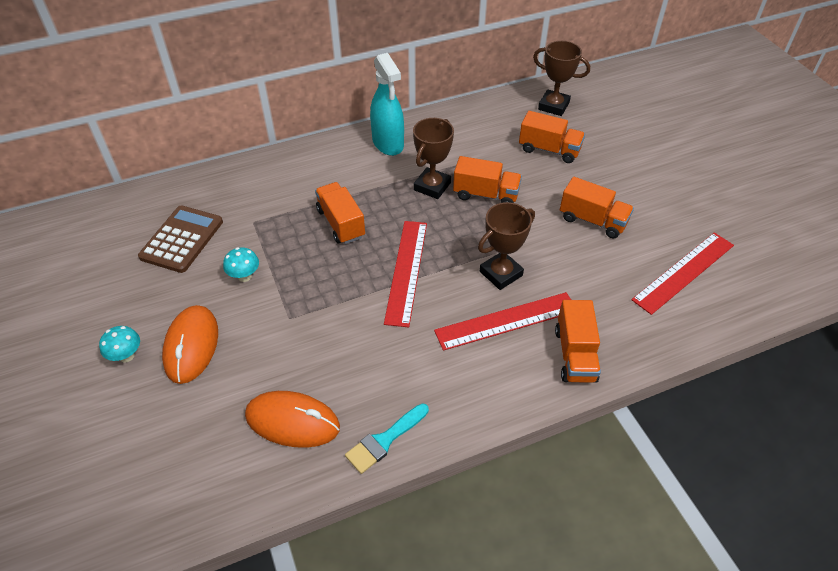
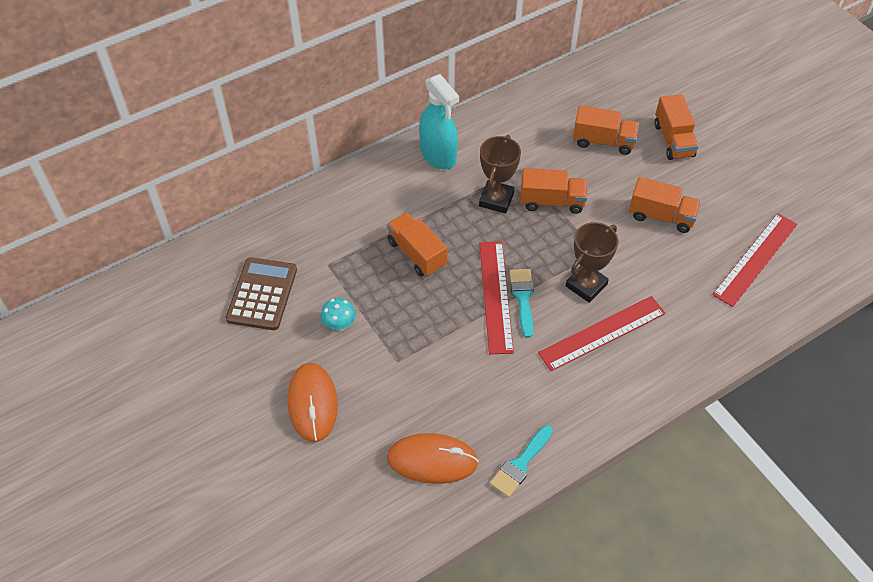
camera: 10 degrees left, 5 degrees up
turquoise mushroom [99,326,140,362] -> none
brown trophy [533,41,590,116] -> none
orange truck [555,300,601,383] -> orange truck moved to [655,94,699,160]
none -> turquoise brush [510,269,534,338]

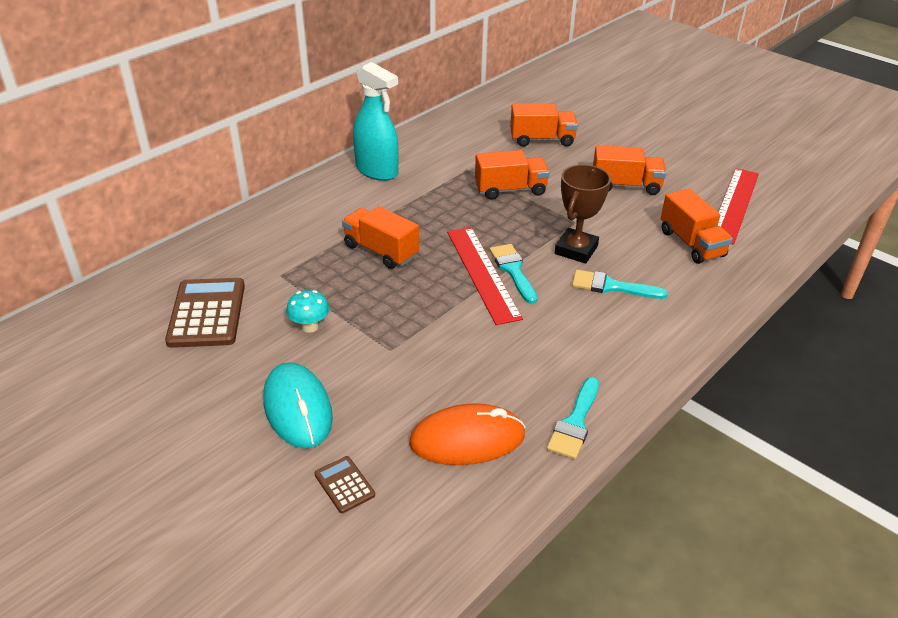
camera: 15 degrees left, 15 degrees down
orange mouse [288,363,338,442] -> turquoise mouse [263,362,333,448]
brown trophy [479,135,521,213] -> none
red ruler [538,296,666,371] -> turquoise brush [572,270,668,299]
orange truck [655,94,699,160] -> orange truck moved to [661,188,733,264]
none -> brown calculator [314,456,375,513]

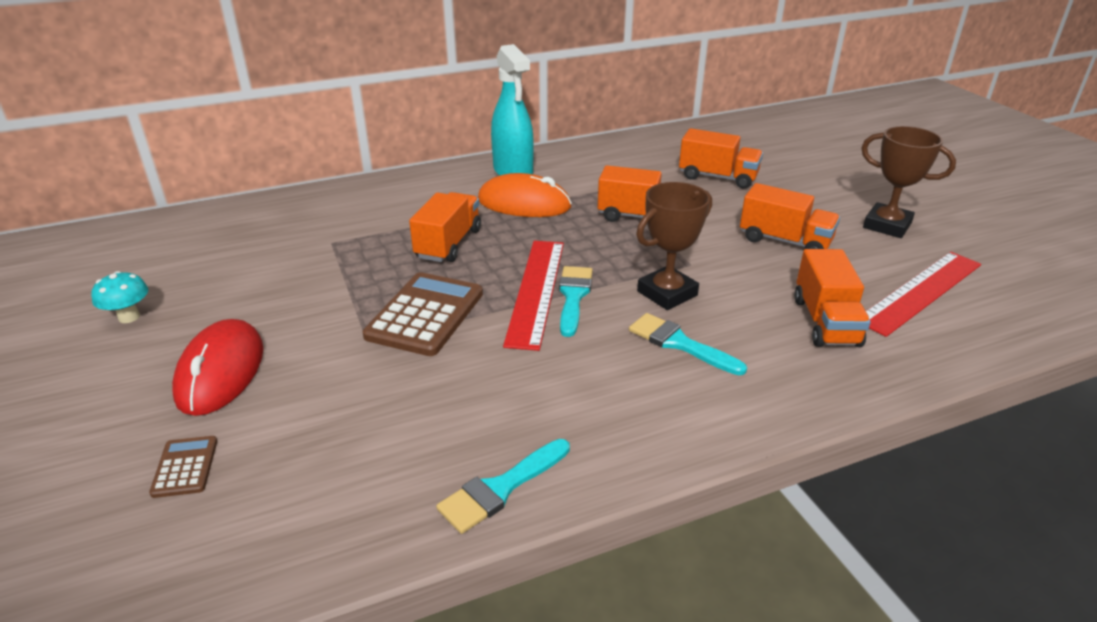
camera: 25 degrees right, 5 degrees down
brown calculator [165,278,245,348] -> brown calculator moved to [363,272,483,356]
turquoise mouse [263,362,333,448] -> red mouse [172,319,263,416]
turquoise mushroom [286,290,329,333] -> turquoise mushroom moved to [91,271,148,323]
orange truck [342,206,419,269] -> orange truck turned 45 degrees clockwise [409,192,481,262]
orange mouse [409,403,526,465] -> orange mouse moved to [478,173,572,217]
none -> brown trophy [861,126,956,238]

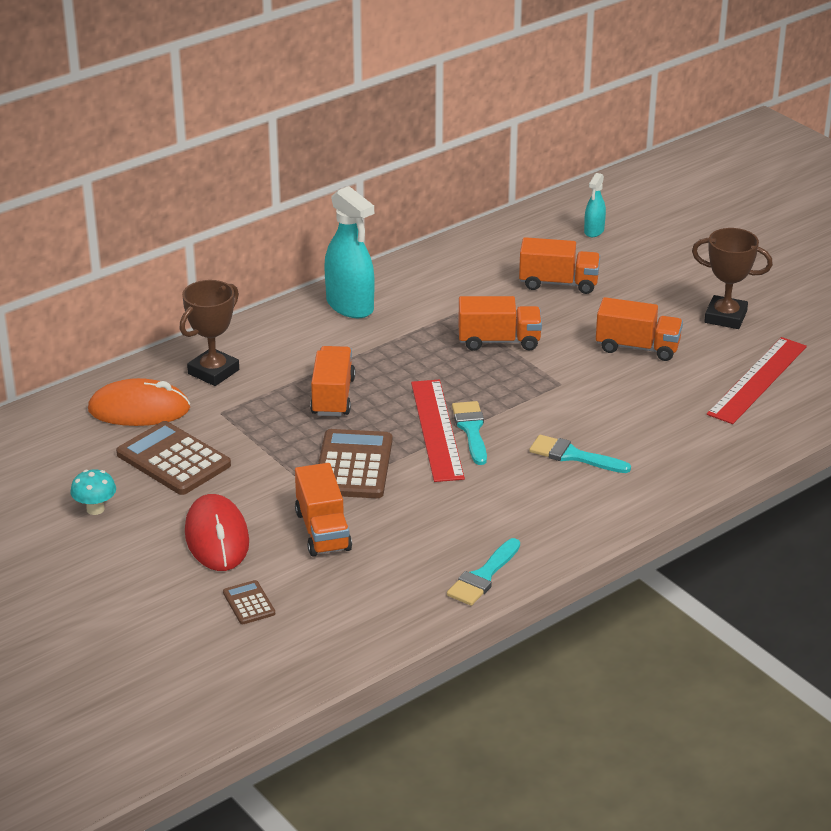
camera: 15 degrees left, 0 degrees up
orange mouse [478,173,572,217] -> orange mouse moved to [88,378,190,426]
brown trophy [636,182,712,310] -> brown trophy moved to [180,280,239,386]
orange truck [794,249,871,347] -> orange truck moved to [295,463,352,556]
none -> brown calculator [116,421,231,495]
none -> turquoise spray bottle [584,173,606,237]

